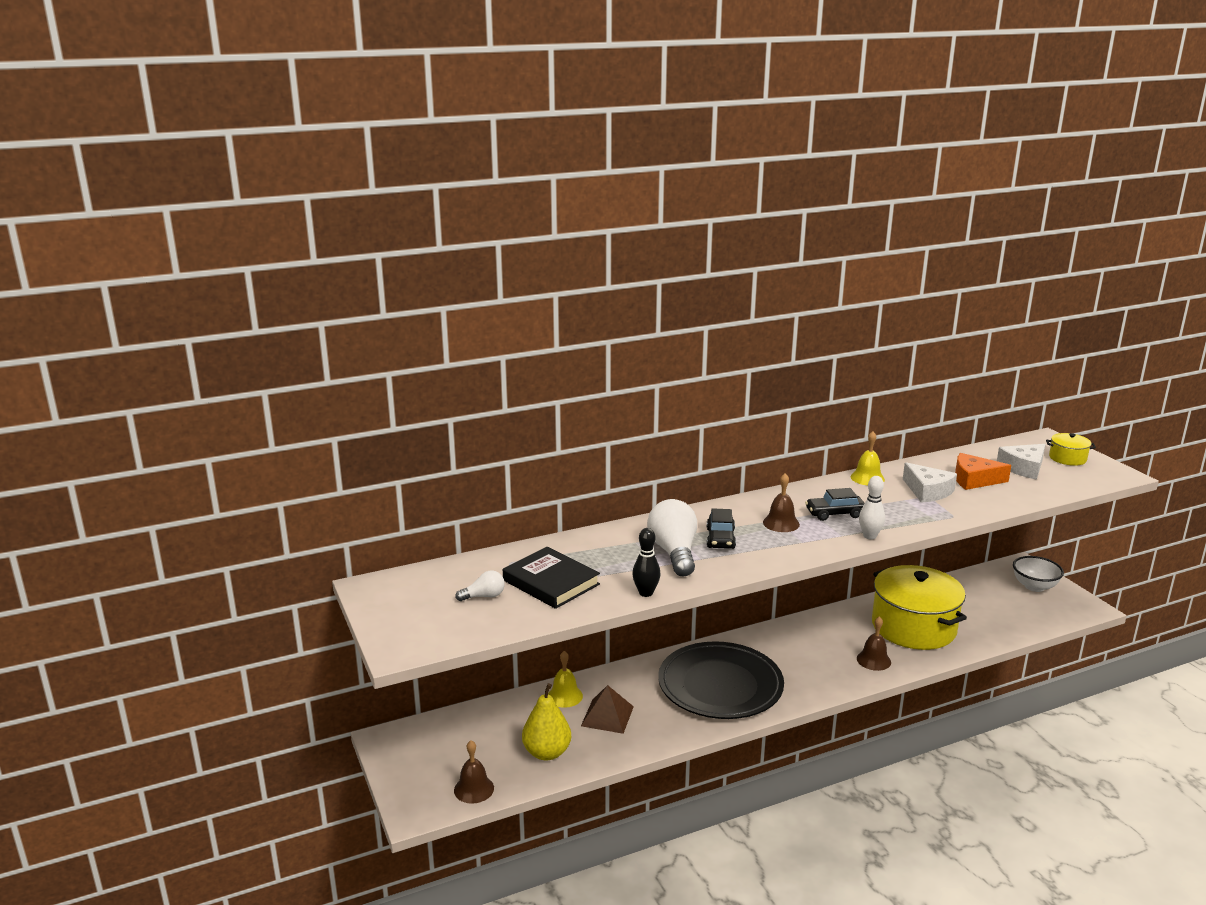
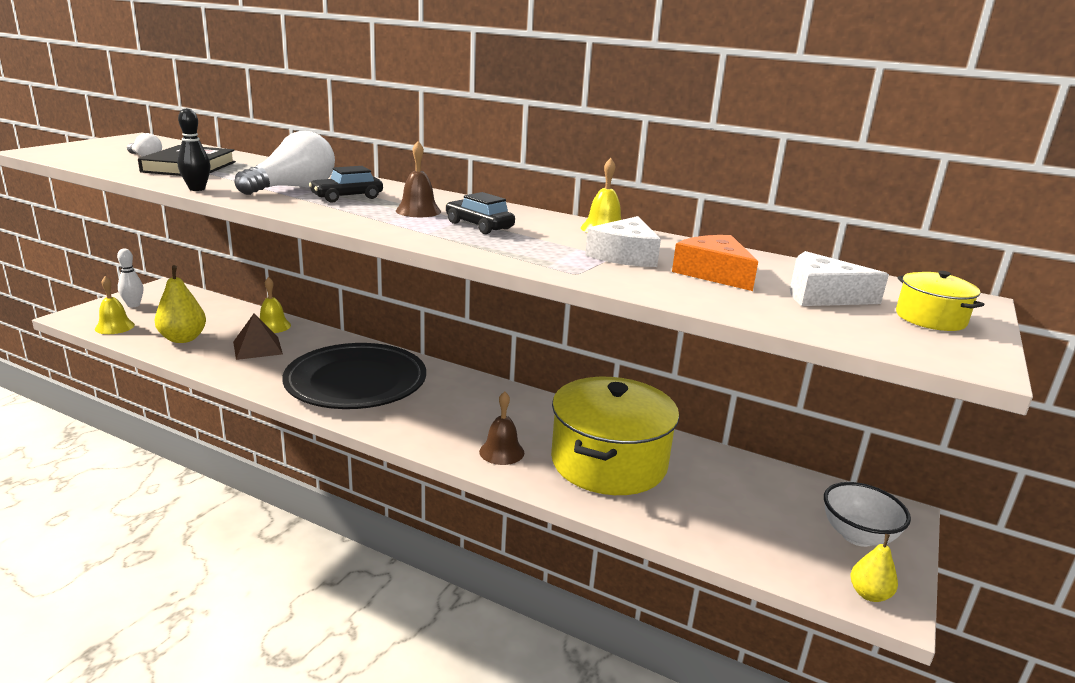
camera: 50 degrees right, 0 degrees up
brown bell [454,740,494,804] -> yellow bell [95,276,135,334]
white bowling pin [859,476,885,540] -> white bowling pin moved to [117,249,143,307]
none -> yellow pear [851,534,898,602]

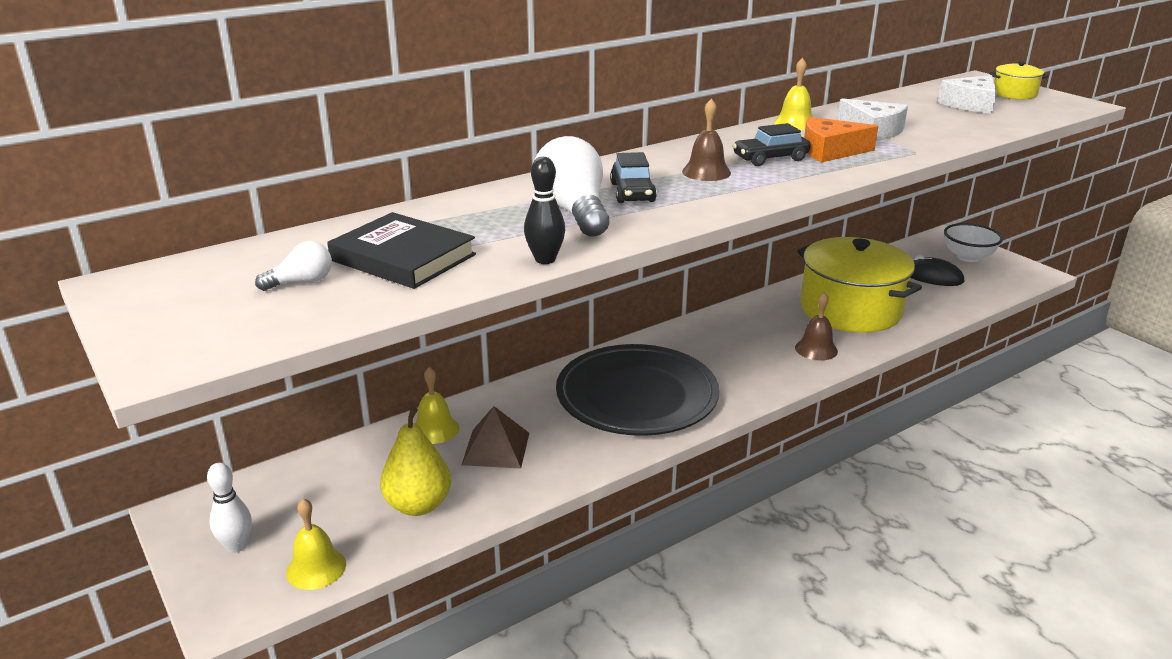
camera: 60 degrees left, 5 degrees up
orange cheese [672,235,758,291] -> orange cheese moved to [804,117,878,162]
yellow pear [851,534,898,602] -> none
none -> black mouse [910,255,964,286]

